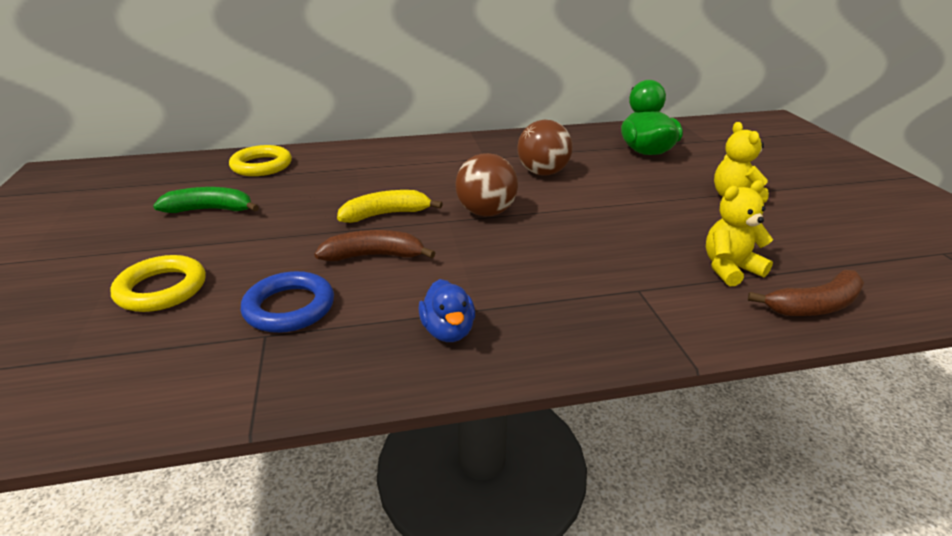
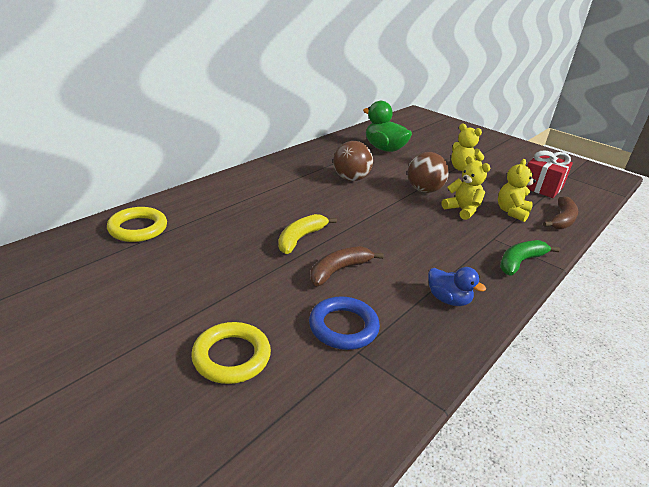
camera: 40 degrees left, 0 degrees up
green banana [153,187,259,213] -> green banana moved to [500,240,560,276]
brown ball [455,153,518,216] -> brown ball moved to [407,152,449,193]
none -> yellow teddy bear [442,156,490,220]
none -> red gift [527,150,573,198]

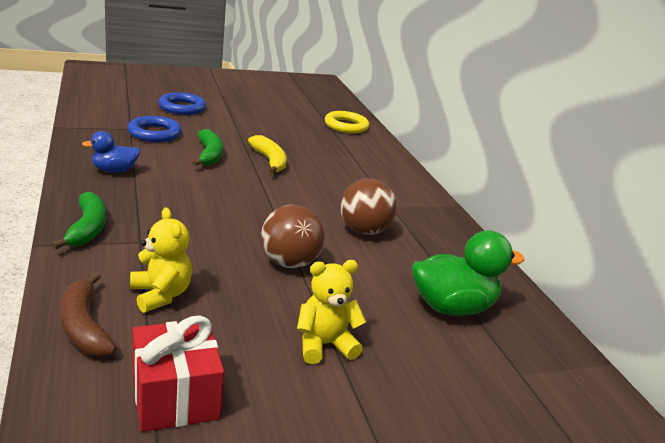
camera: 120 degrees right, 5 degrees down
yellow ring [191,322,271,384] -> blue ring [158,92,206,115]
brown banana [310,246,384,286] -> green banana [192,129,223,166]
yellow teddy bear [442,156,490,220] -> none

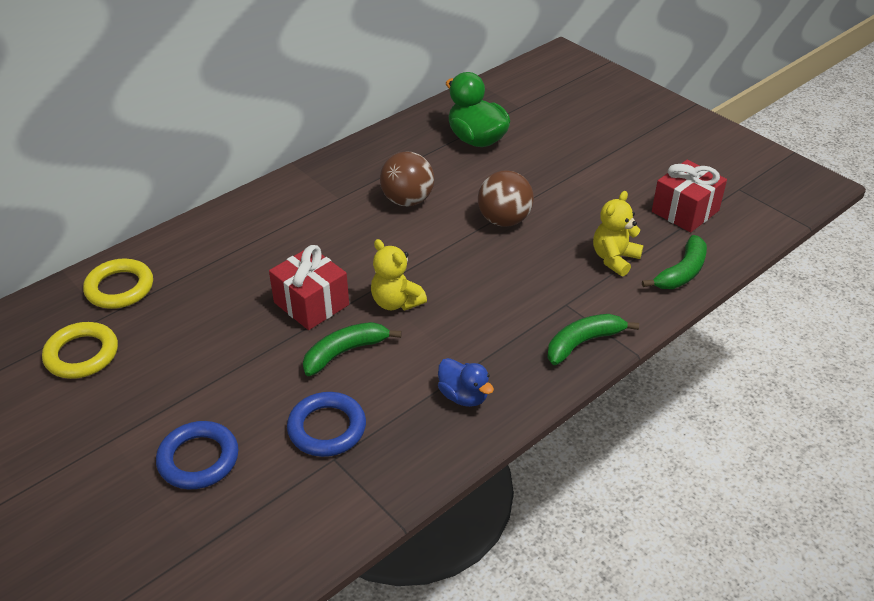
camera: 110 degrees left, 15 degrees up
brown banana [60,272,117,357] -> green banana [642,235,707,289]
yellow banana [248,135,287,174] -> red gift [269,245,349,330]
yellow teddy bear [297,260,366,364] -> yellow teddy bear moved to [371,239,427,310]
none -> yellow ring [42,322,118,379]

